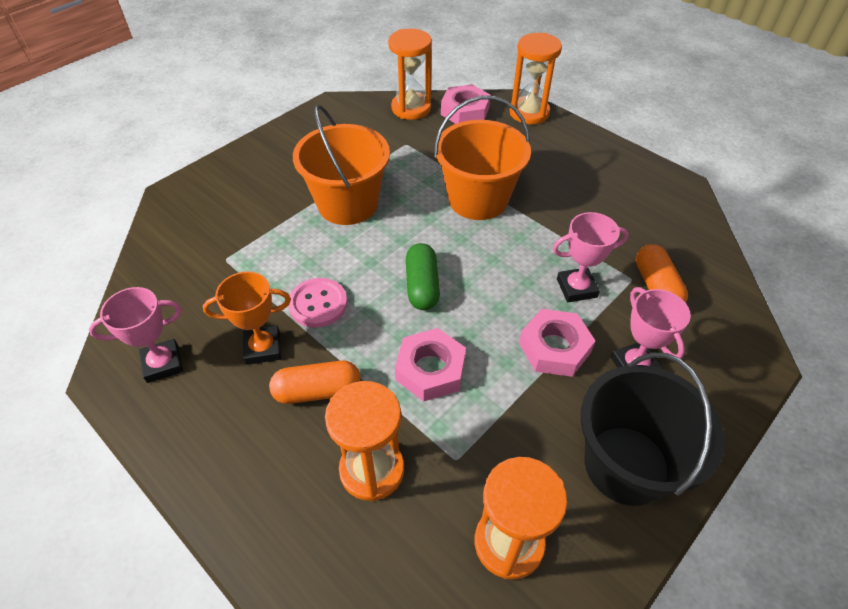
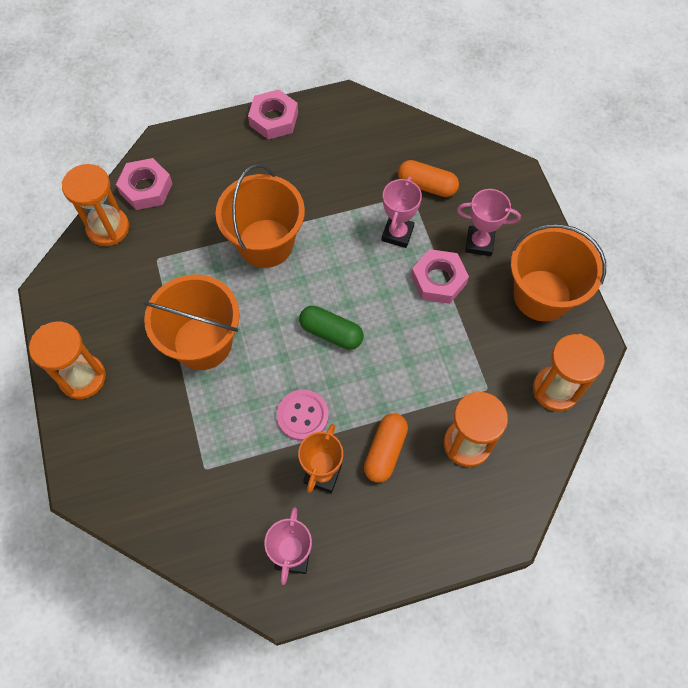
camera: 60 degrees left, 15 degrees up
pink nut [395,328,466,402] -> pink nut moved to [248,89,298,140]
orange hourglass [510,33,562,124] -> orange hourglass moved to [29,322,106,399]
black bucket [581,353,725,506] -> orange bucket [511,224,606,322]

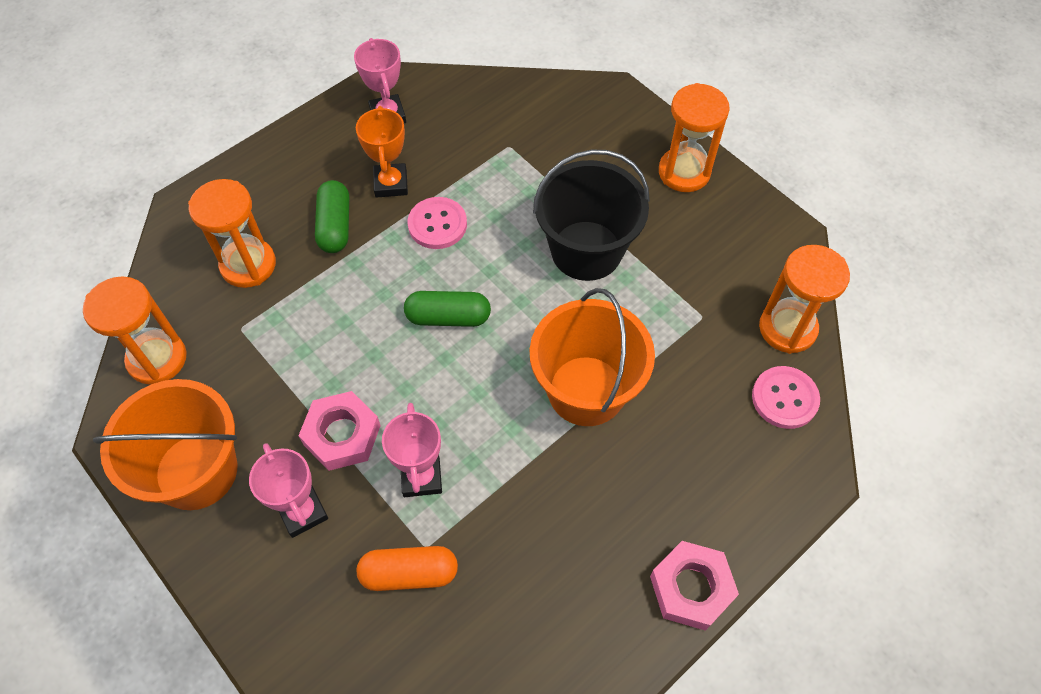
camera: 155 degrees right, 5 degrees down
pink nut [116,158,173,210] -> pink button [752,366,820,429]
orange bucket [144,274,240,370] -> black bucket [533,150,650,281]
orange capsule [364,413,408,483] -> green capsule [315,180,349,253]
pink trophy [457,189,521,256] -> pink trophy turned 75 degrees clockwise [249,443,328,538]

